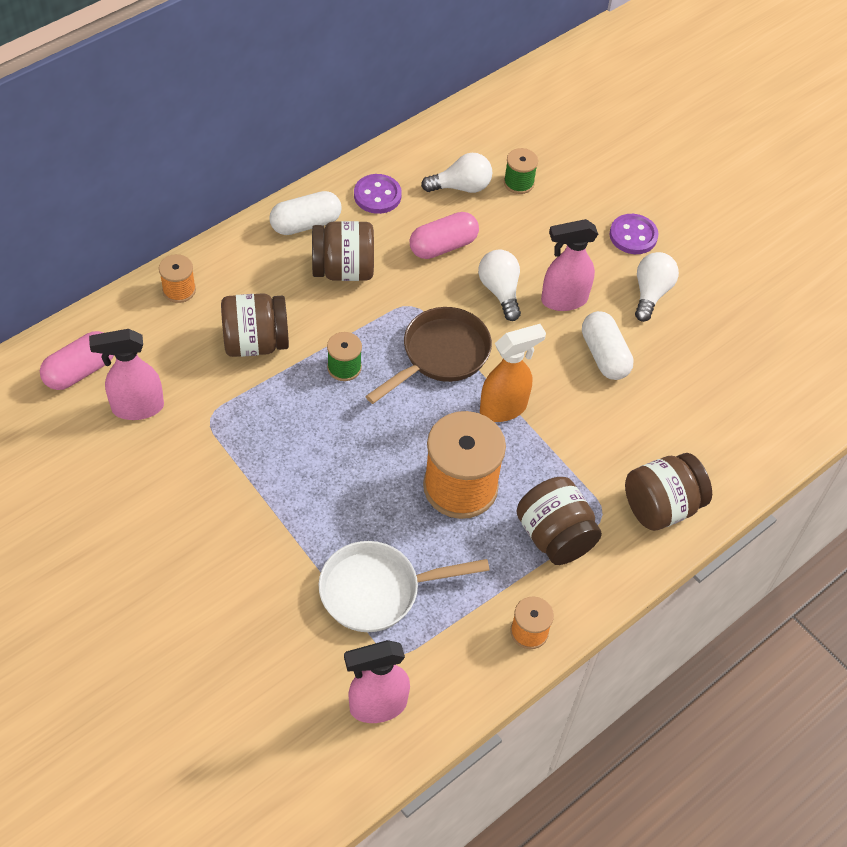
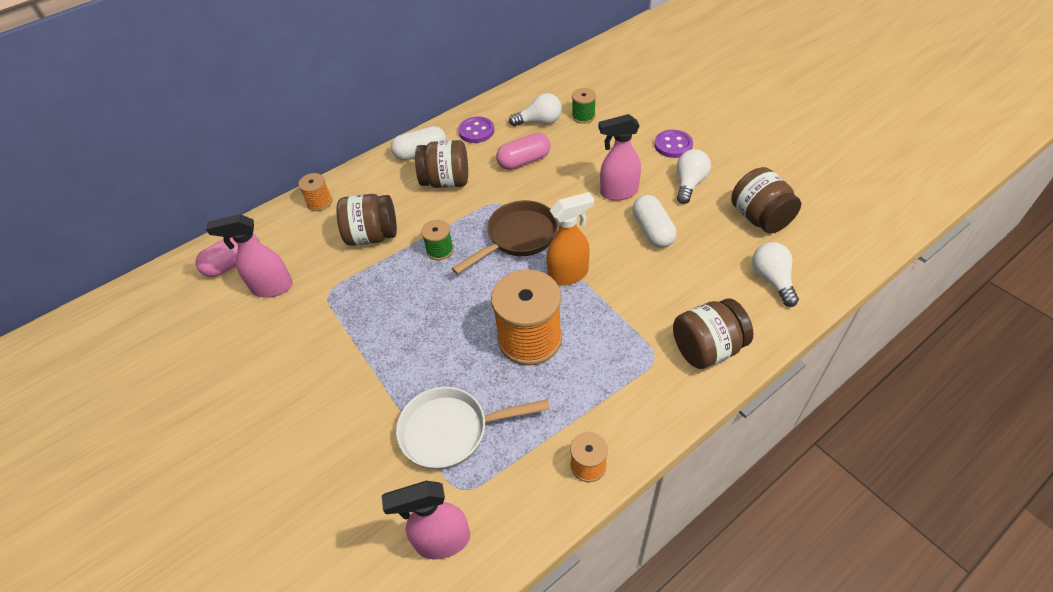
camera: 10 degrees right, 5 degrees down
white light bulb [478,249,521,321] -> white light bulb moved to [752,242,799,307]
brown jar [516,477,602,565] -> brown jar moved to [731,167,801,233]

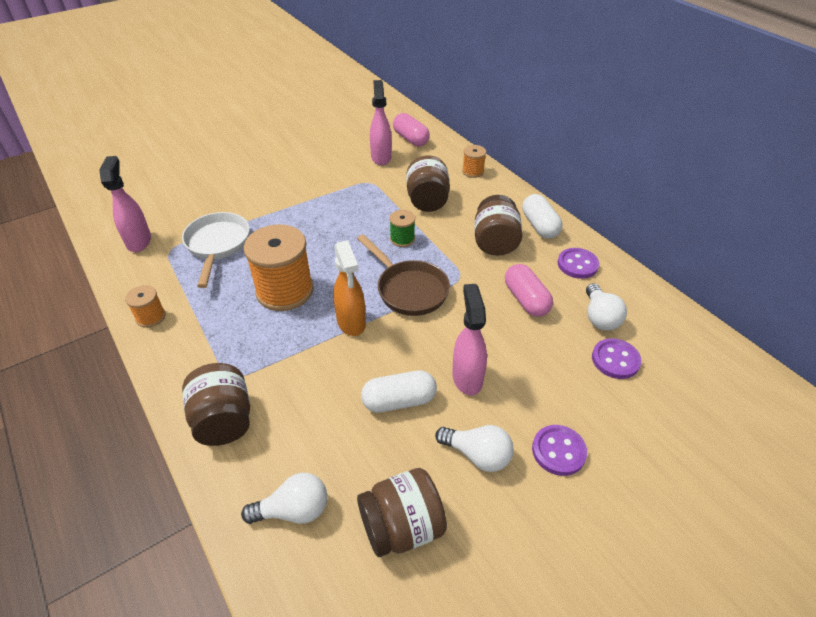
camera: 90 degrees right, 5 degrees down
green spool [572,88,596,124] -> purple button [592,338,642,379]

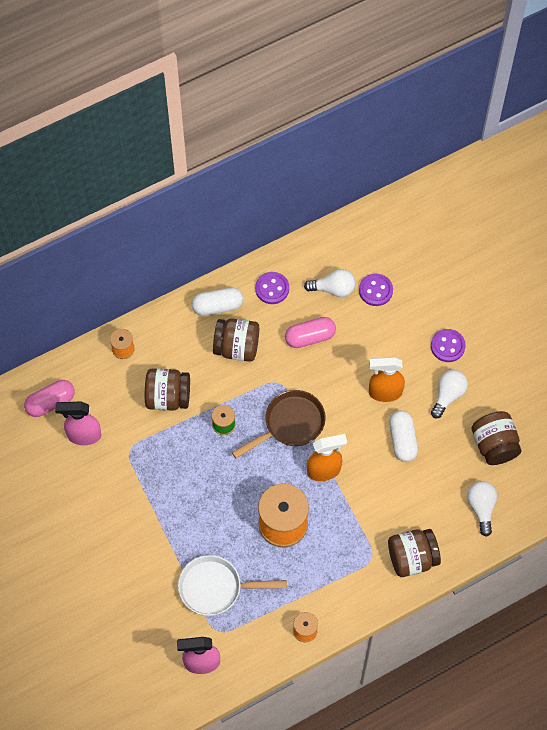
camera: 85 degrees left, 20 degrees up
pink spray bottle [452,284,487,396] -> orange spray bottle [369,357,405,402]

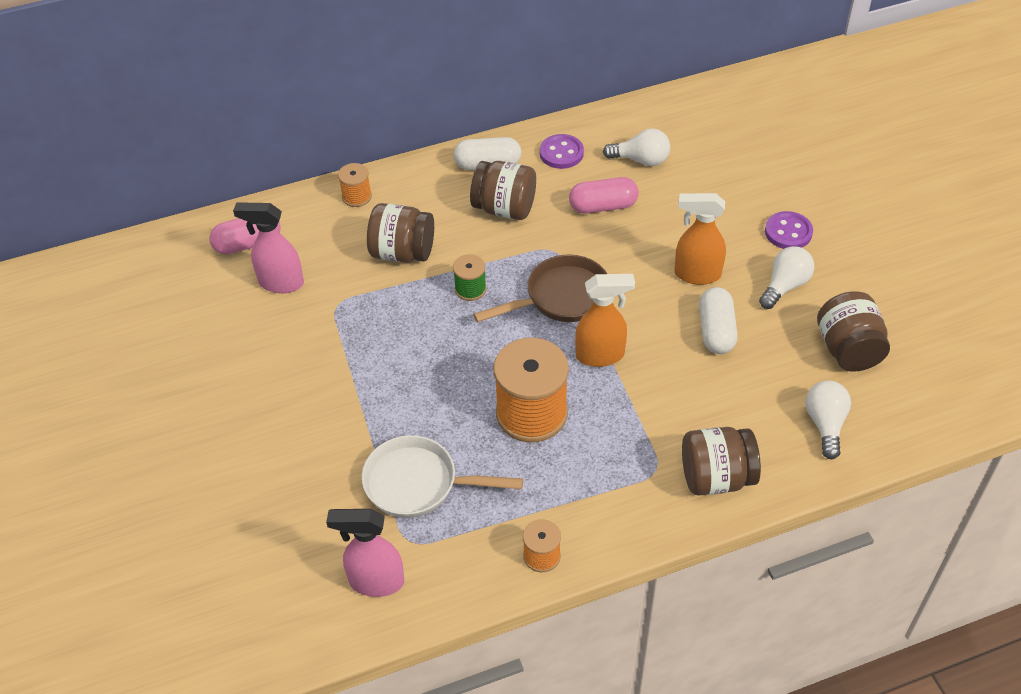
camera: 10 degrees right, 15 degrees down
purple button [359,274,393,306] -> none

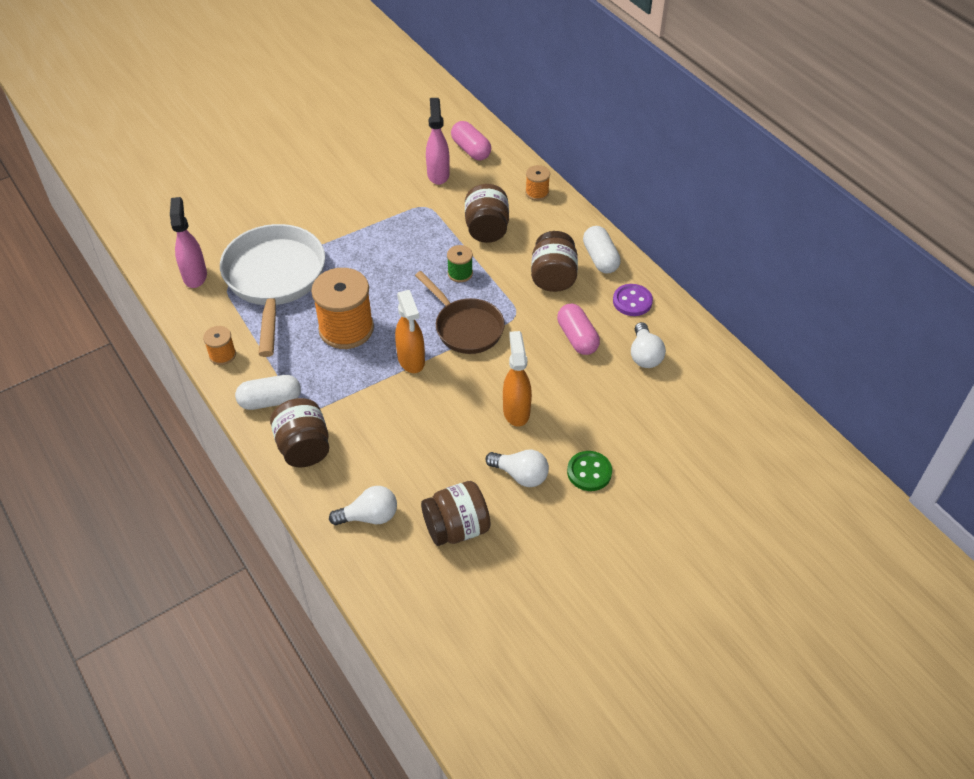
camera: 75 degrees right, 0 degrees up
white pan [362,435,523,518] -> white pan [220,224,325,357], size x1.58
white capsule [699,287,738,354] -> white capsule moved to [235,375,301,410]
purple button [765,211,813,249] -> green button [567,451,612,491]

